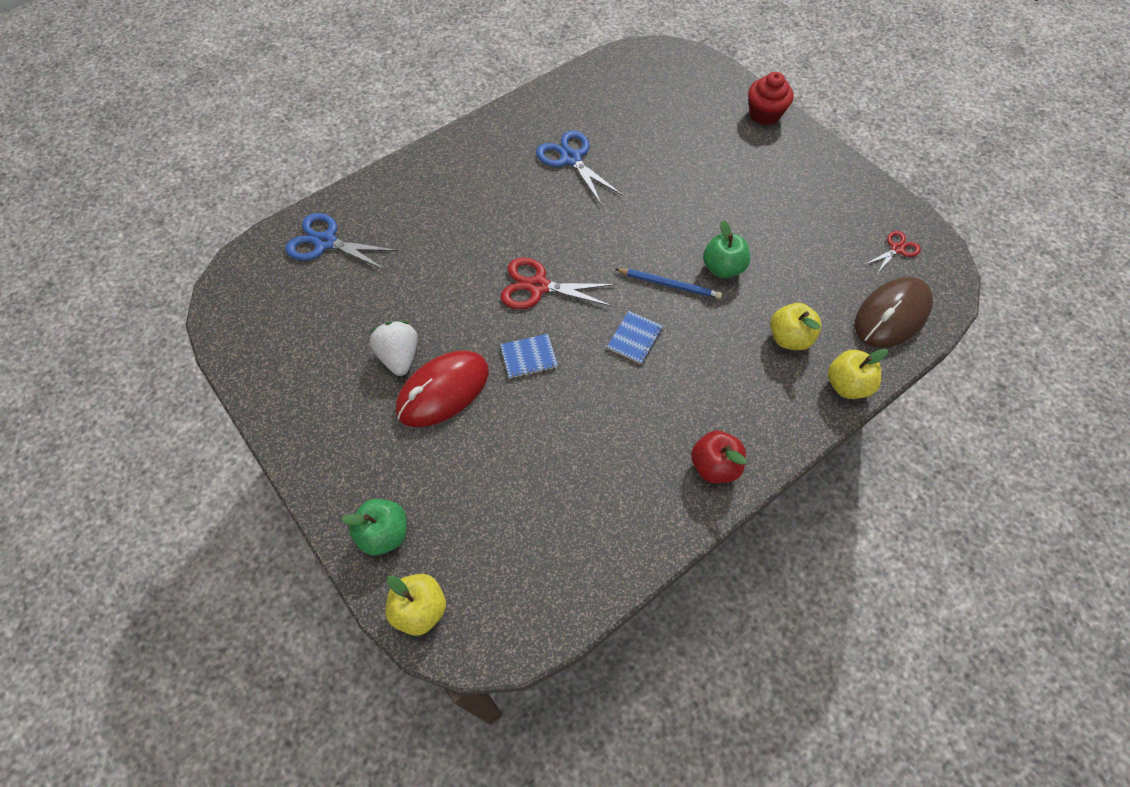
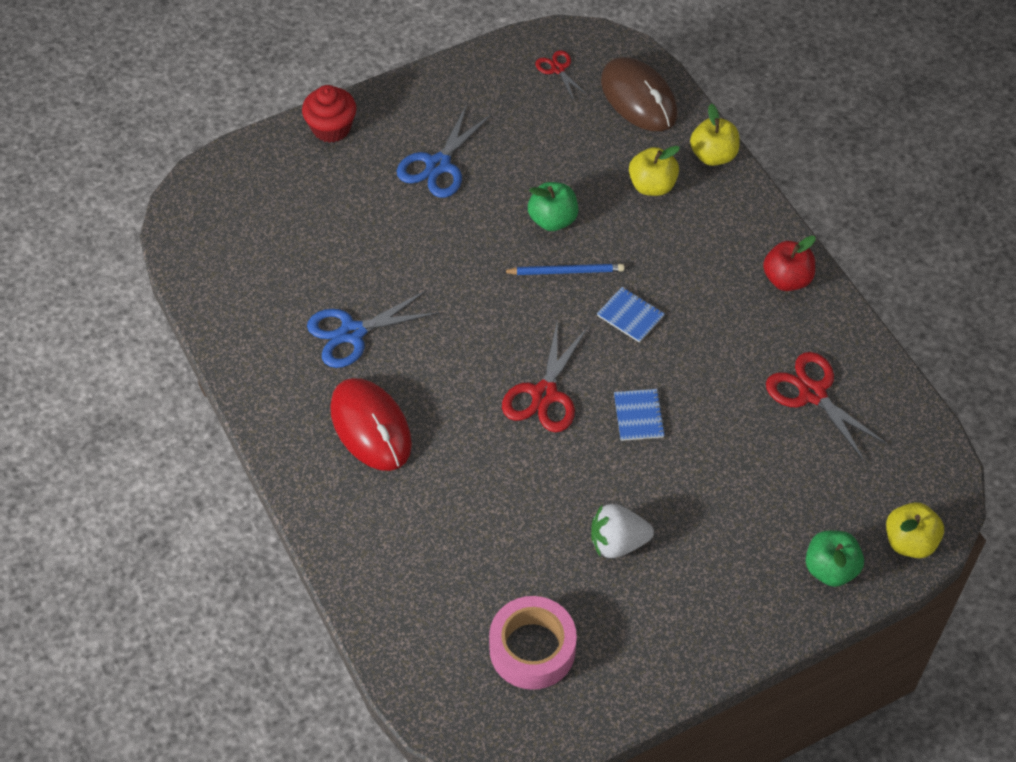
camera: 80 degrees left, 5 degrees down
blue scissors [286,213,398,270] -> blue scissors moved to [397,104,492,198]
red mouse [396,351,489,427] -> red mouse moved to [330,378,412,471]
blue pencil [615,268,722,299] -> blue pencil turned 60 degrees clockwise [502,264,625,275]
none -> pink tape [489,596,577,690]
none -> red scissors [766,352,888,462]

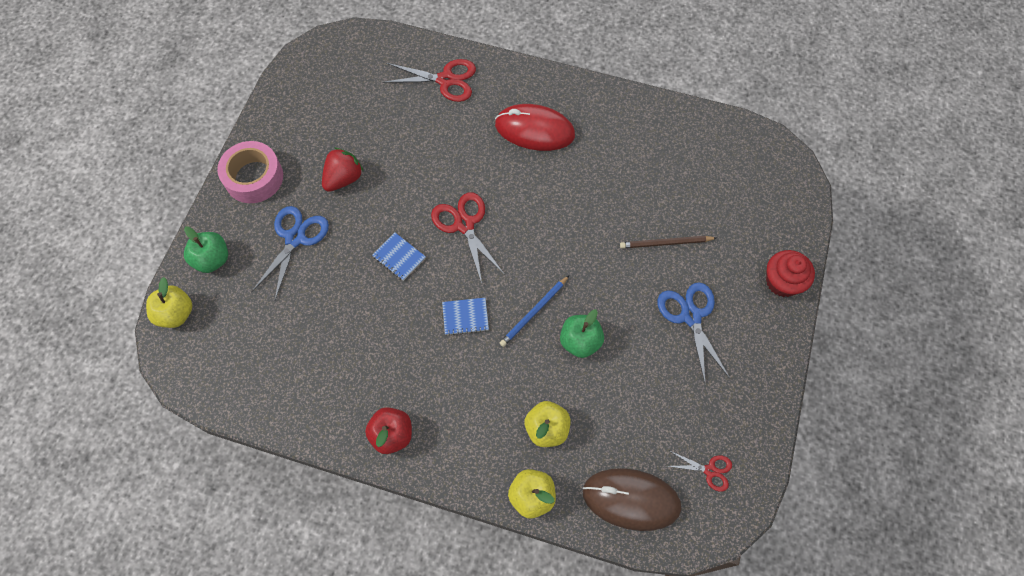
camera: 135 degrees right, 10 degrees up
blue scissors [307,290,439,368] -> blue scissors moved to [252,206,329,300]
pink tape [489,596,577,690] -> pink tape moved to [217,141,283,203]
white strawberry [591,504,654,558] -> red strawberry [322,148,363,192]
red scissors [766,352,888,462] -> red scissors moved to [382,59,476,102]
none -> brown pencil [620,236,716,249]

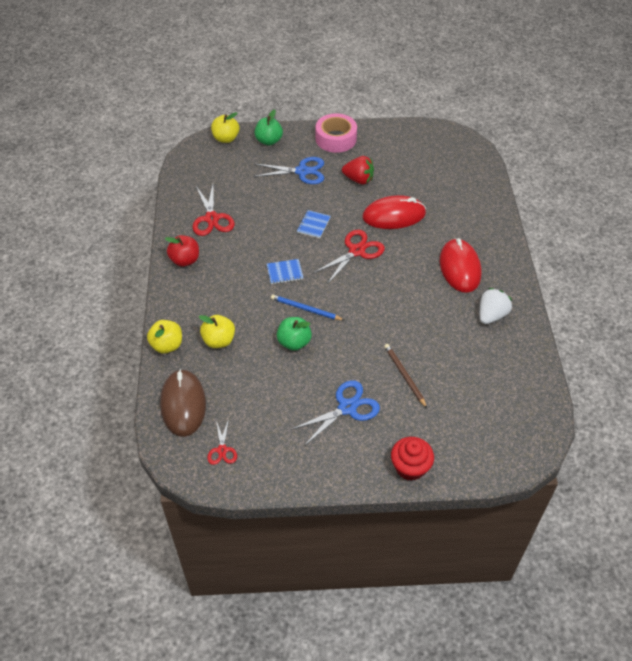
camera: 70 degrees right, 15 degrees down
red scissors [382,59,476,102] -> red scissors moved to [193,185,235,236]
blue notebook [442,298,489,335] -> blue notebook turned 75 degrees counterclockwise [267,259,303,284]
none -> red mouse [363,195,426,229]
none -> white strawberry [480,288,512,324]

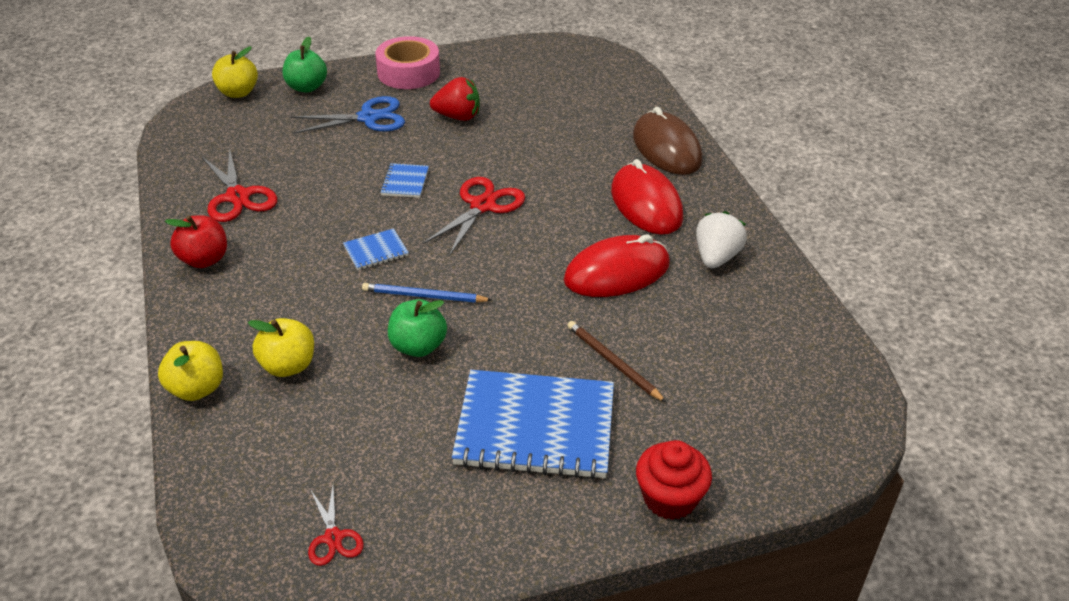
camera: 15 degrees left, 10 degrees down
brown mouse [160,369,206,437] -> brown mouse moved to [633,107,703,175]
blue scissors [291,380,380,446] -> blue notebook [452,370,614,479]
red mouse [363,195,426,229] -> red mouse moved to [564,235,670,297]

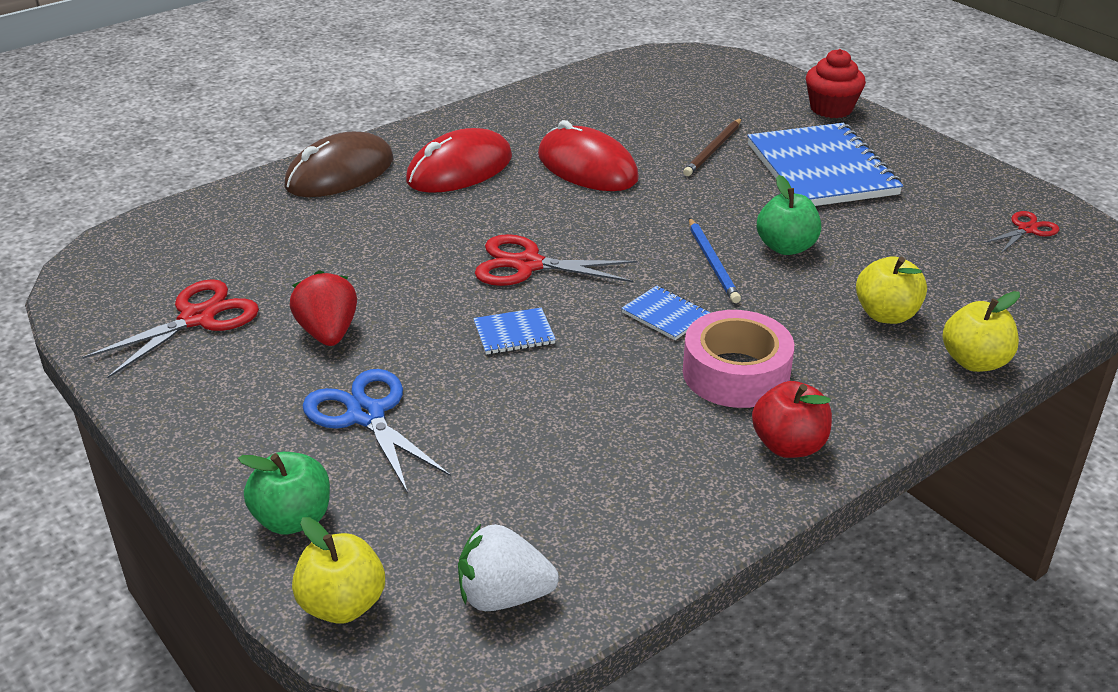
camera: 110 degrees left, 5 degrees down
red scissors [201,148,277,222] -> red scissors moved to [83,279,259,379]
pink tape [375,36,440,89] -> pink tape moved to [683,310,794,408]
white strawberry [696,211,747,268] -> white strawberry moved to [458,524,559,611]

